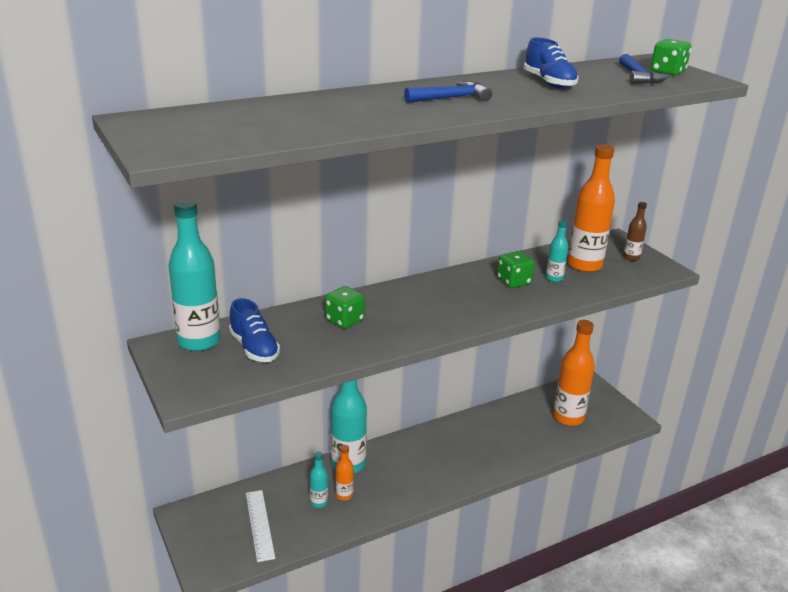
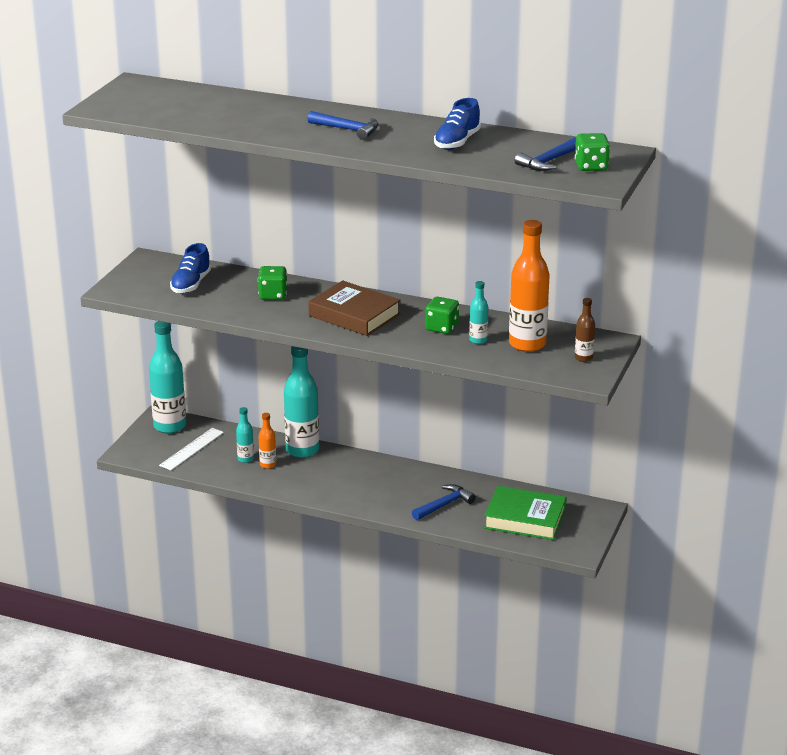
camera: 50 degrees right, 0 degrees up
turquoise bottle [168,199,220,351] -> turquoise bottle moved to [149,321,186,434]
orange bottle [553,320,595,426] -> green book [484,486,567,540]
none -> brown book [308,280,401,336]
none -> blue hammer [412,484,476,520]

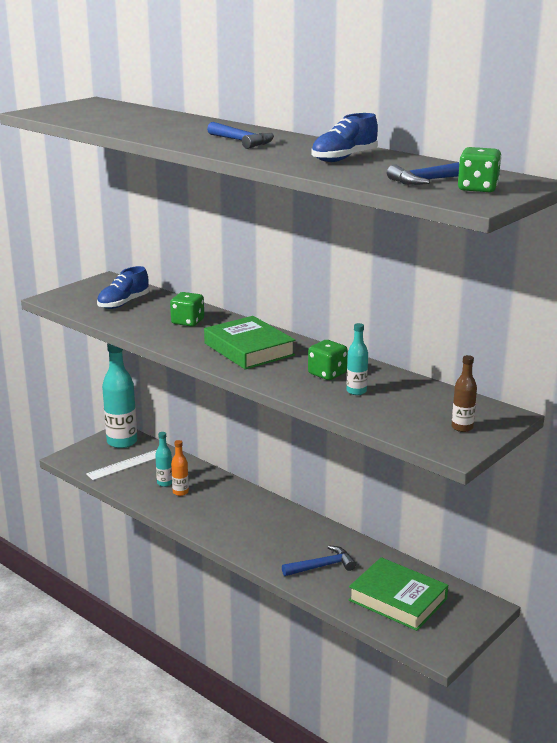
camera: 20 degrees right, 5 degrees down
turquoise bottle [284,346,319,458] -> none
brown book [308,280,401,336] -> green book [204,316,295,370]
orange bottle [509,220,549,352] -> none

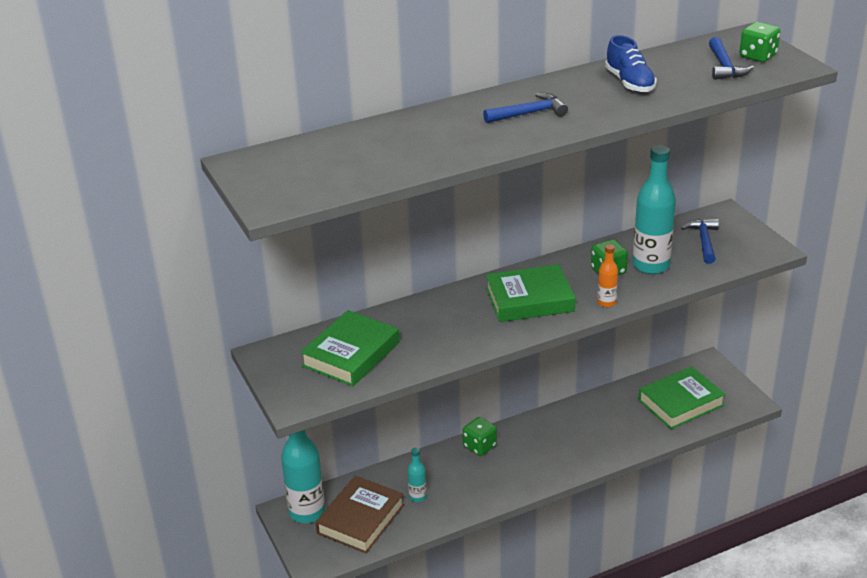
camera: 65 degrees left, 10 degrees up
white ruler [86,450,157,480] -> brown book [316,476,404,553]
blue shoe [97,266,149,309] -> green book [300,310,399,386]
green dice [170,292,204,327] -> green dice moved to [463,417,497,456]
orange bottle [171,440,189,496] -> orange bottle moved to [597,245,618,307]
blue hammer [282,545,356,576] -> blue hammer moved to [681,219,719,264]
turquoise bottle [347,323,368,395] -> turquoise bottle [633,145,676,274], size x2.05
brown bottle [452,355,477,432] -> none

